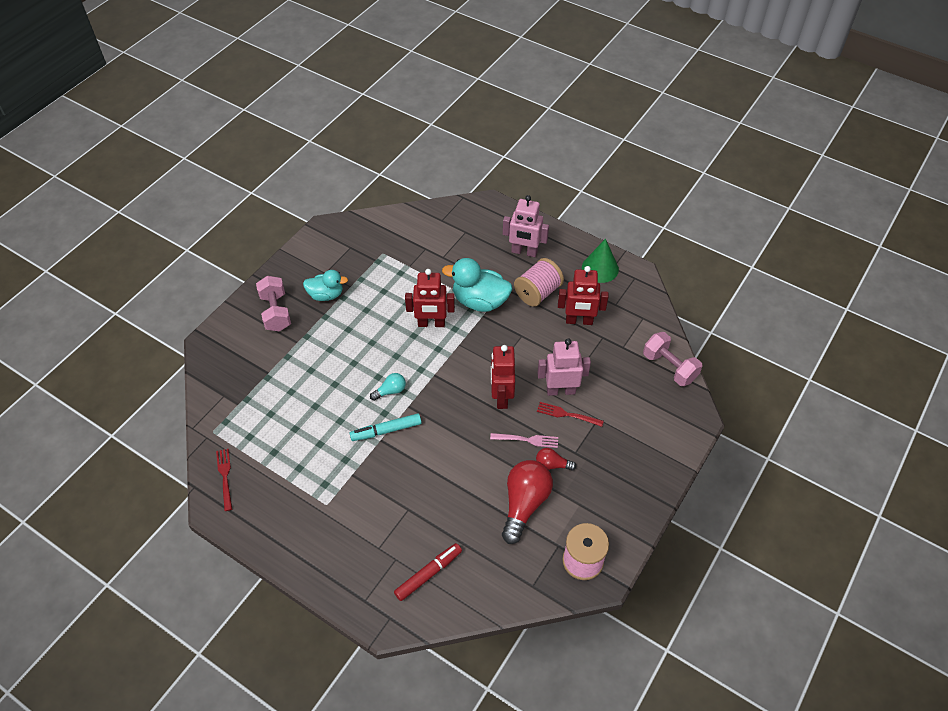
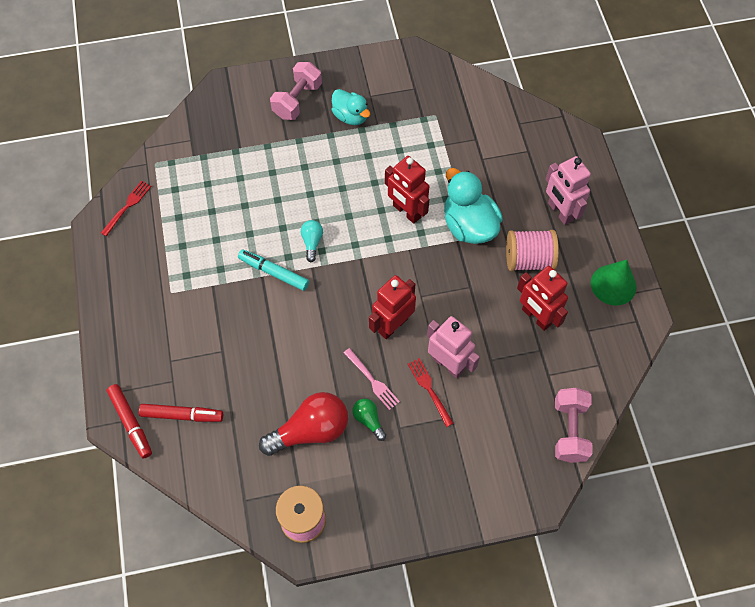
camera: 45 degrees right, 10 degrees up
turquoise light bulb [370,373,406,401] -> turquoise light bulb turned 105 degrees counterclockwise [301,220,323,262]
red light bulb [536,448,576,471] -> green light bulb [353,398,386,441]
none -> red marker [107,384,152,458]

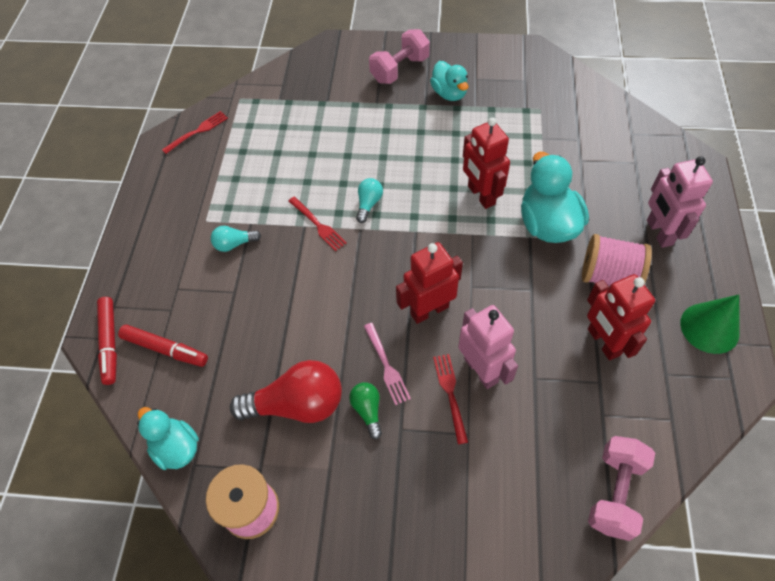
camera: 20 degrees right, 5 degrees down
turquoise marker [238,249,309,291] -> red fork [288,196,347,251]
none -> turquoise duck [137,407,199,470]
none -> turquoise light bulb [211,226,261,252]

